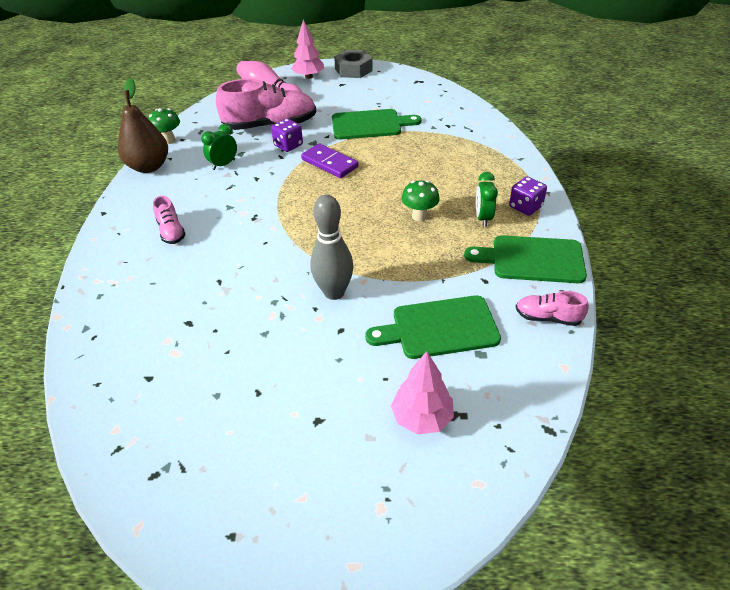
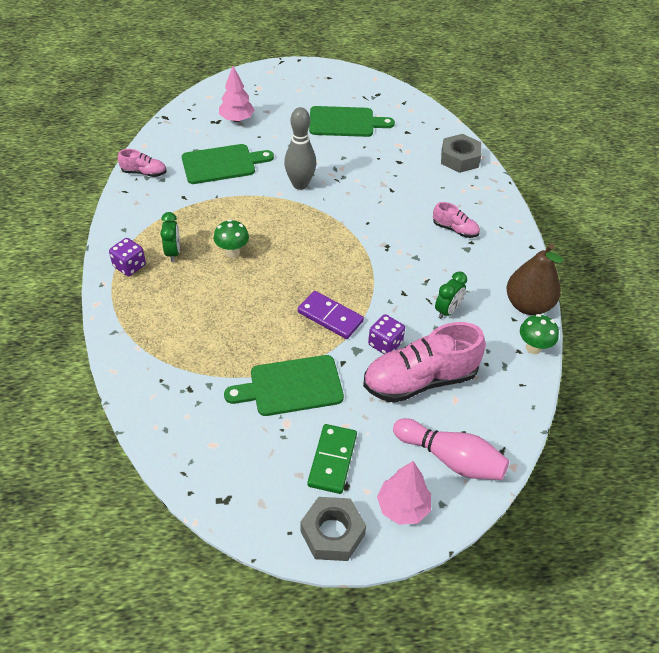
camera: 170 degrees right, 5 degrees up
pink shoe [153,196,186,244] -> pink shoe turned 150 degrees clockwise [433,202,480,238]
green cutting board [464,235,587,283] -> green cutting board moved to [309,106,395,137]
none -> green domino [307,424,357,494]
none -> grey nut [441,134,481,173]

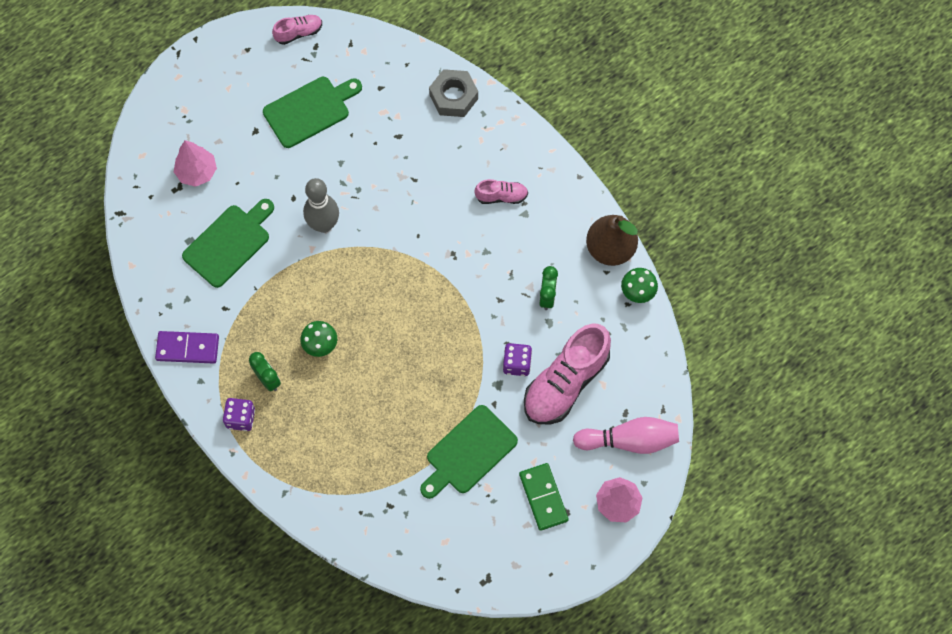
camera: 30 degrees left, 20 degrees up
pink shoe [118,149,166,177] -> pink shoe moved to [272,15,322,45]
purple domino [297,291,364,339] -> purple domino moved to [155,331,219,364]
grey nut [300,497,366,561] -> none

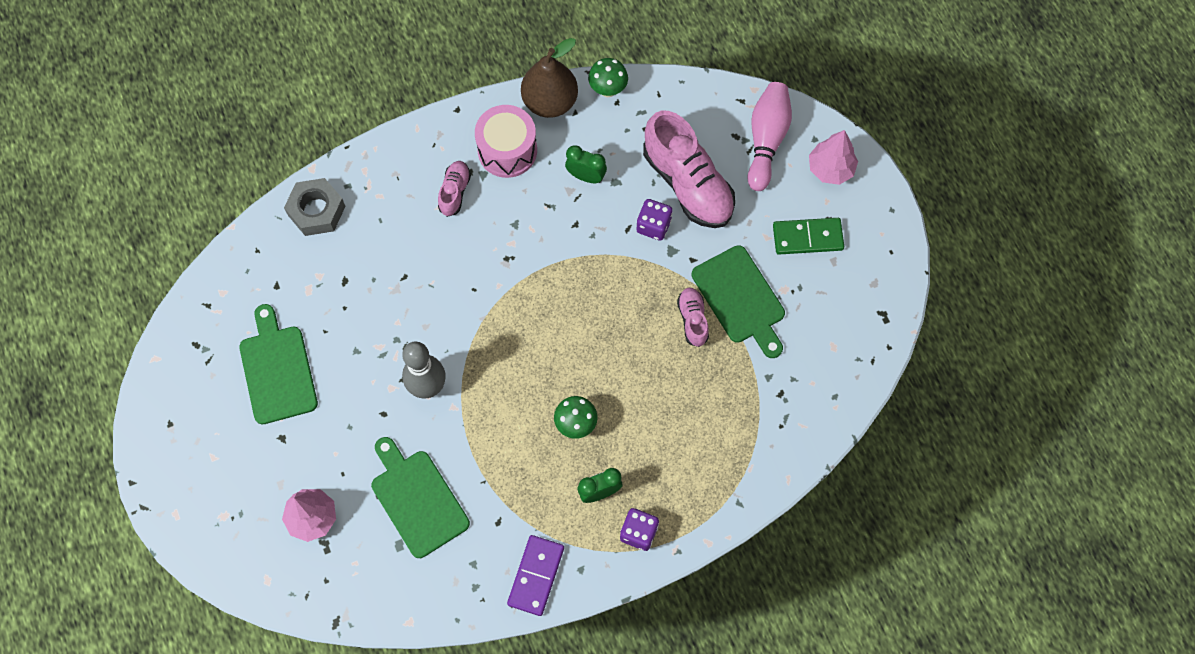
camera: 75 degrees left, 0 degrees up
pink shoe [272,15,322,45] -> pink shoe moved to [677,288,709,347]
none -> pink drum [475,105,537,178]

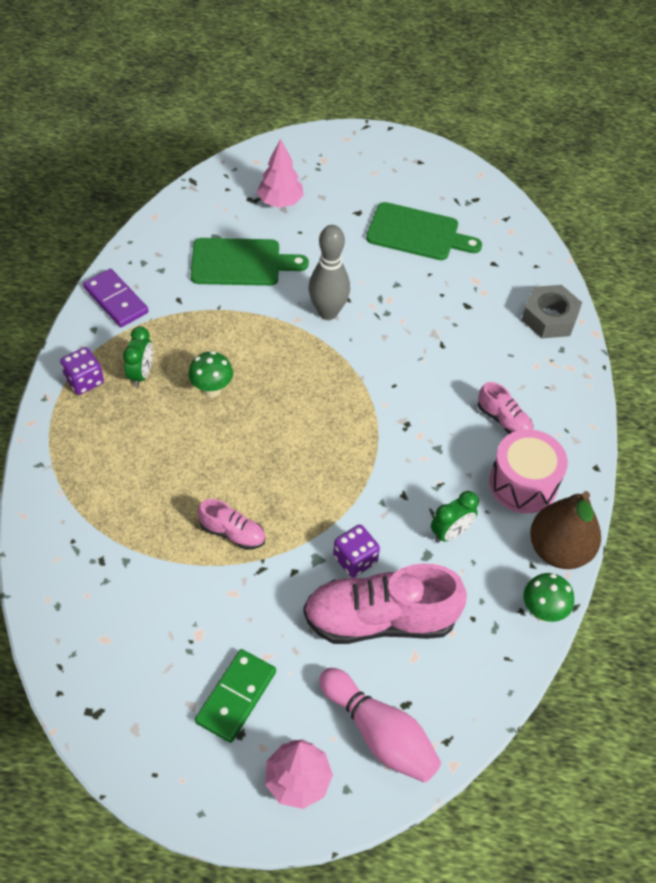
camera: 120 degrees right, 15 degrees down
green cutting board [691,245,785,358] -> none

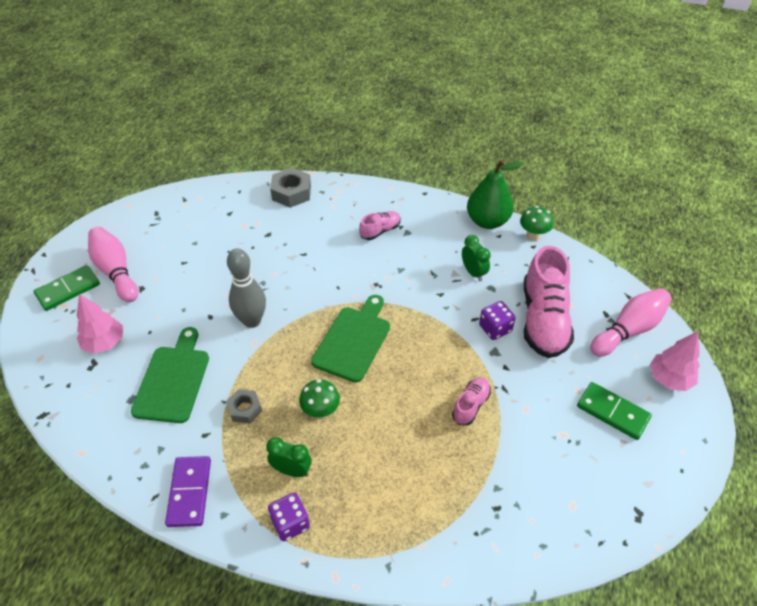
camera: 80 degrees left, 5 degrees down
purple domino [83,269,149,327] -> purple domino turned 60 degrees counterclockwise [165,456,211,527]
green cutting board [366,202,482,260] -> green cutting board moved to [311,295,390,383]
pink drum [489,429,568,513] -> none
brown pear [530,491,601,569] -> green pear [467,160,524,229]
none -> green domino [34,265,100,311]
none -> pink bowling pin [88,227,138,302]
none -> grey nut [226,389,262,423]

